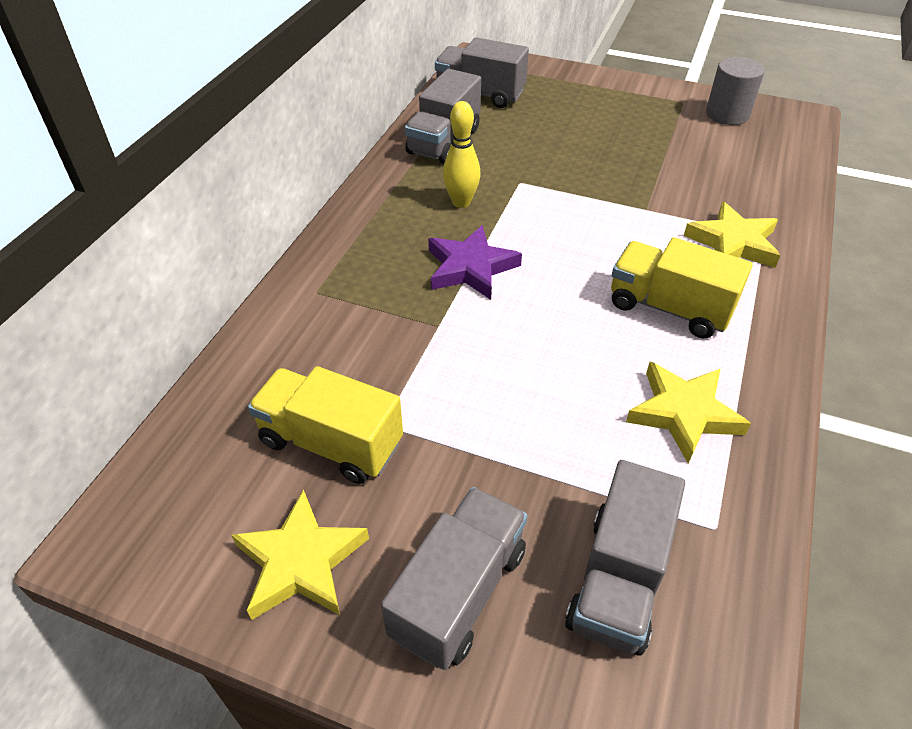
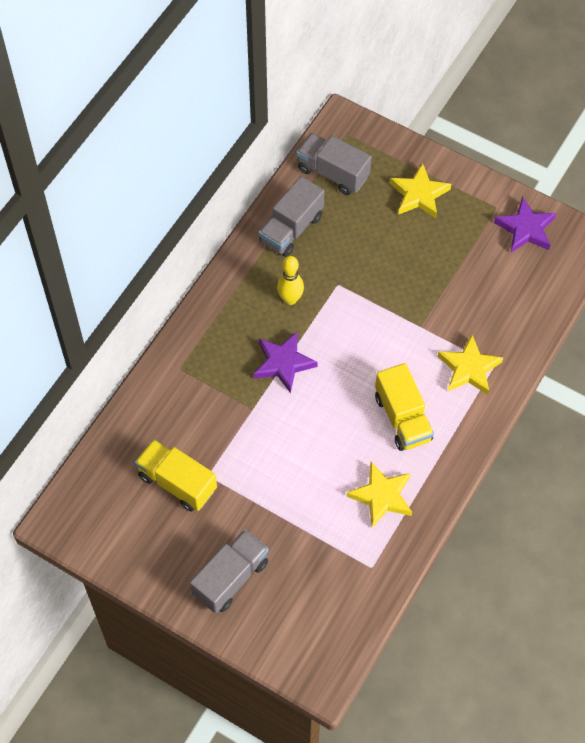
camera: 10 degrees right, 15 degrees up
yellow star [231,489,369,620] -> yellow star moved to [390,163,451,218]
grey truck [565,460,685,656] -> none
yellow truck [611,237,753,339] -> yellow truck turned 150 degrees counterclockwise [375,363,434,451]
grey cylinder [706,57,765,125] -> purple star [494,197,556,253]

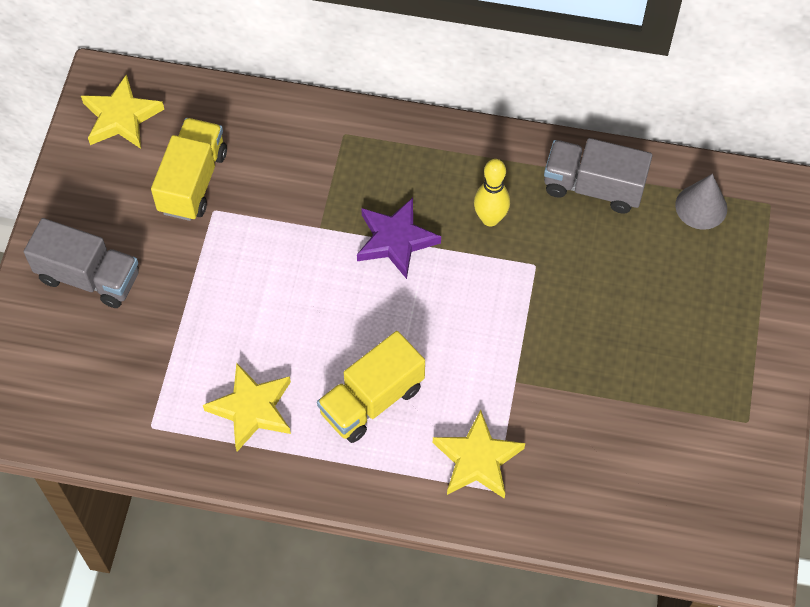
camera: 70 degrees right, 0 degrees up
grey truck [296,133,372,195] -> grey cone [675,174,727,230]
yellow star [390,163,451,218] -> yellow star moved to [81,74,164,149]
purple star [494,197,556,253] -> none

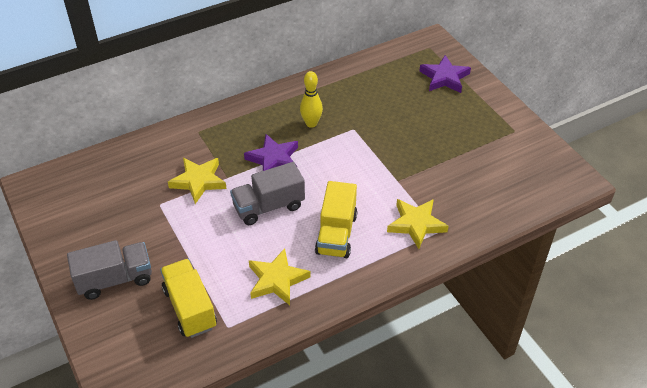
camera: 40 degrees left, 15 degrees down
yellow star [81,74,164,149] -> yellow star moved to [168,158,227,204]
yellow truck [151,118,227,221] -> yellow truck moved to [160,259,217,338]
grey truck [544,138,652,214] -> grey truck moved to [230,162,305,225]
grey cone [675,174,727,230] -> none
none -> purple star [419,55,471,93]

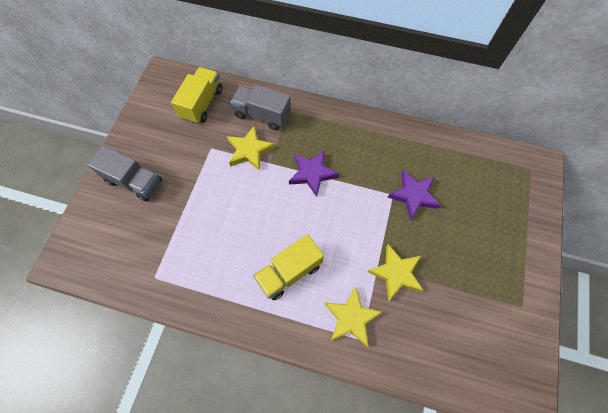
camera: 45 degrees right, 20 degrees up
yellow truck [160,259,217,338] -> yellow truck moved to [171,67,222,124]
grey truck [230,162,305,225] -> grey truck moved to [230,85,291,130]
yellow star [249,248,311,305] -> yellow star moved to [368,244,424,301]
yellow bowling pin [300,71,323,128] -> none
purple star [419,55,471,93] -> purple star moved to [387,170,441,220]

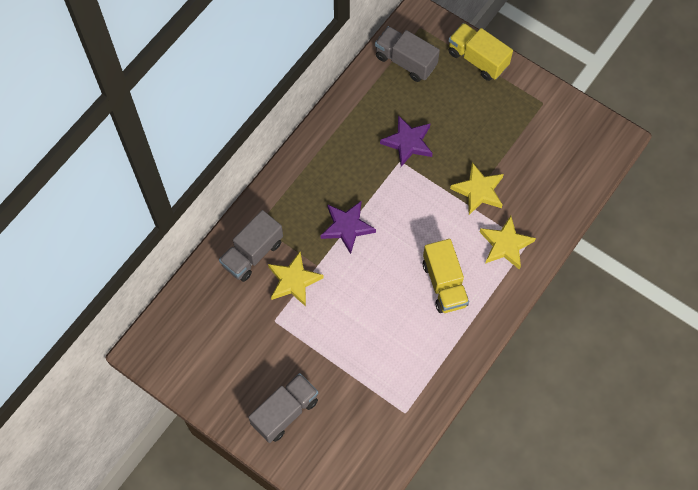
camera: 70 degrees left, 0 degrees up
yellow truck [171,67,222,124] -> yellow truck moved to [449,23,513,81]
none -> grey truck [375,26,440,82]

